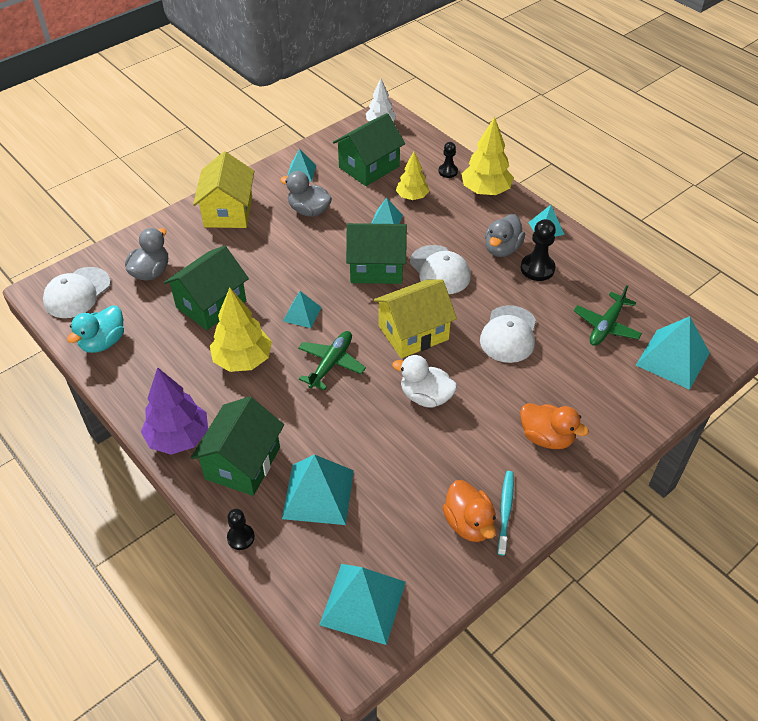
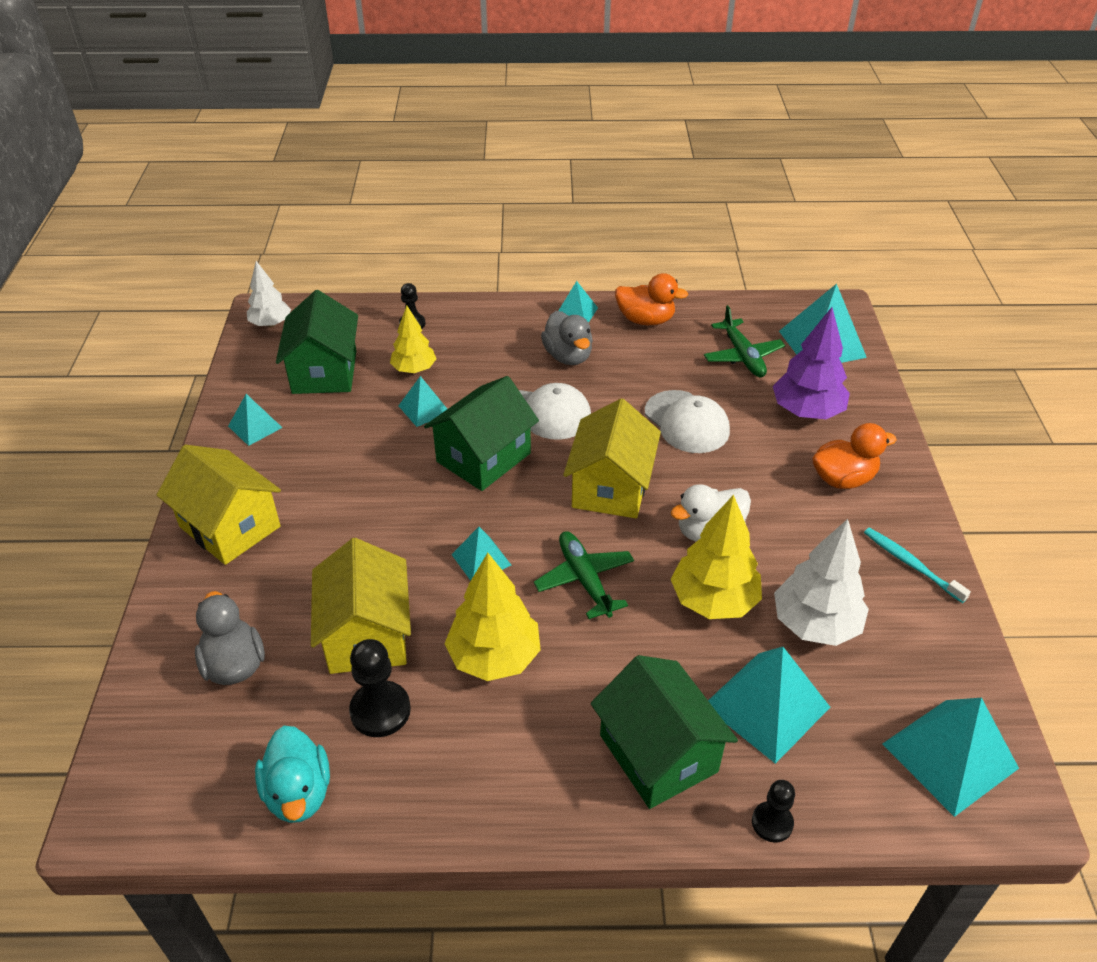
camera: 50 degrees left, 5 degrees down
white cap [43,267,111,318] -> none
purple tree [141,367,208,455] -> purple tree moved to [773,307,850,419]
green house [164,245,249,330] -> yellow house [311,538,411,674]
grey duck [280,171,332,217] -> none
orange duck [443,480,496,542] -> orange duck moved to [615,273,688,325]
yellow tree [462,117,514,195] -> yellow tree moved to [671,495,762,619]
black pawn [520,219,556,281] -> black pawn moved to [349,639,411,737]
none -> white tree [774,519,869,646]

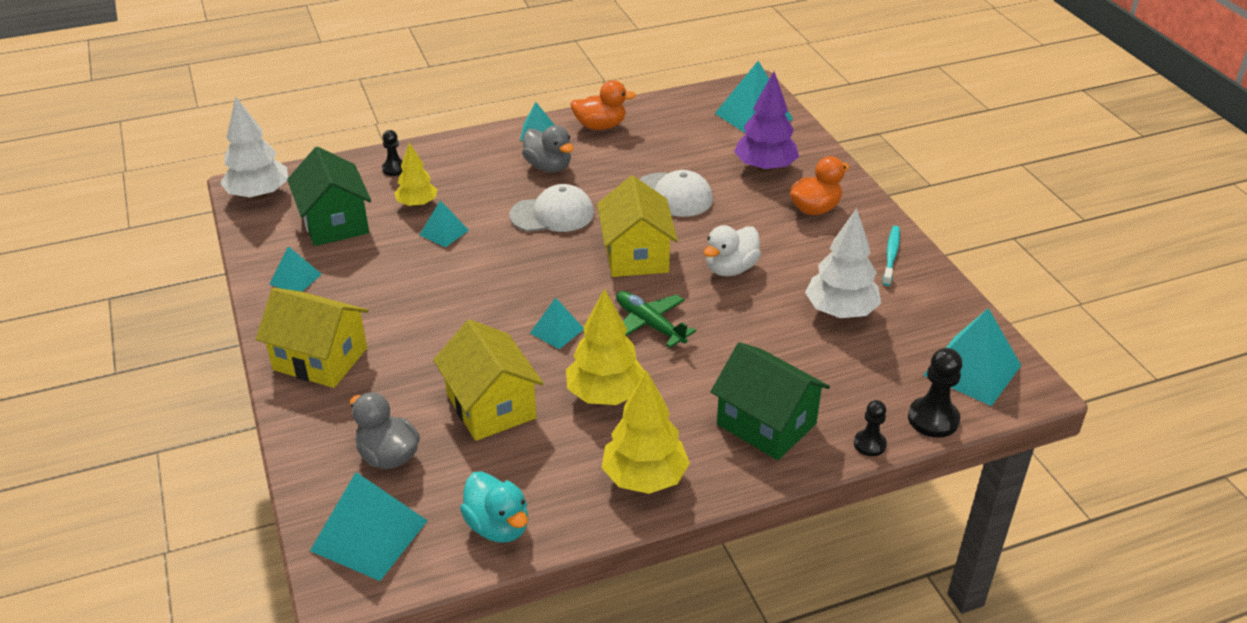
camera: 20 degrees left, 5 degrees down
white tree [247,261,291,327] -> white tree [220,97,288,200], size x1.56
black pawn [349,639,411,737] -> black pawn moved to [908,348,962,438]
green house [424,376,539,491] -> none
yellow tree [671,495,762,619] -> yellow tree moved to [602,370,690,494]
green plane [704,305,785,377] -> none
turquoise pyramid [708,647,830,764] -> turquoise pyramid moved to [310,472,428,581]
turquoise toothbrush [864,528,971,603] -> turquoise toothbrush turned 75 degrees clockwise [883,226,900,286]

